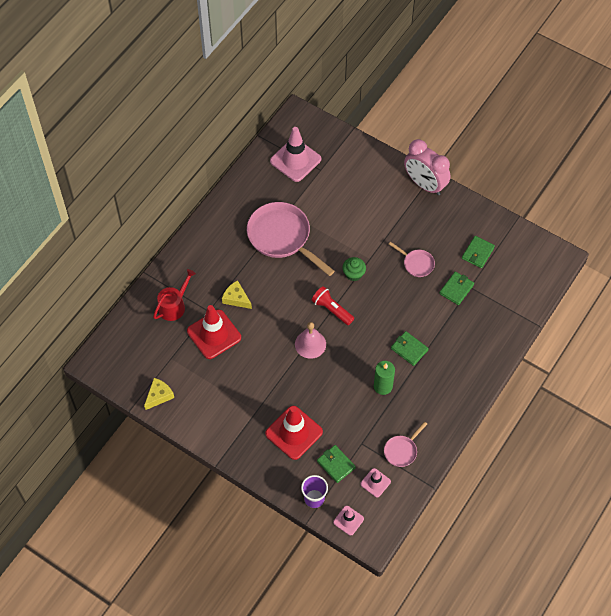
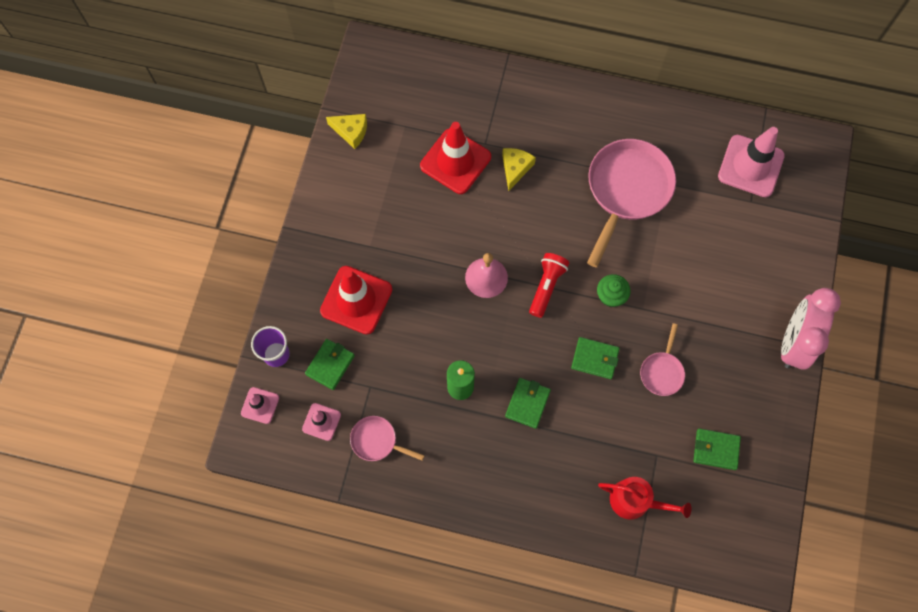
camera: 70 degrees right, 10 degrees up
red watering can [153,269,196,321] -> red watering can moved to [598,477,692,520]
green wallet [439,272,474,305] -> green wallet moved to [571,337,620,379]

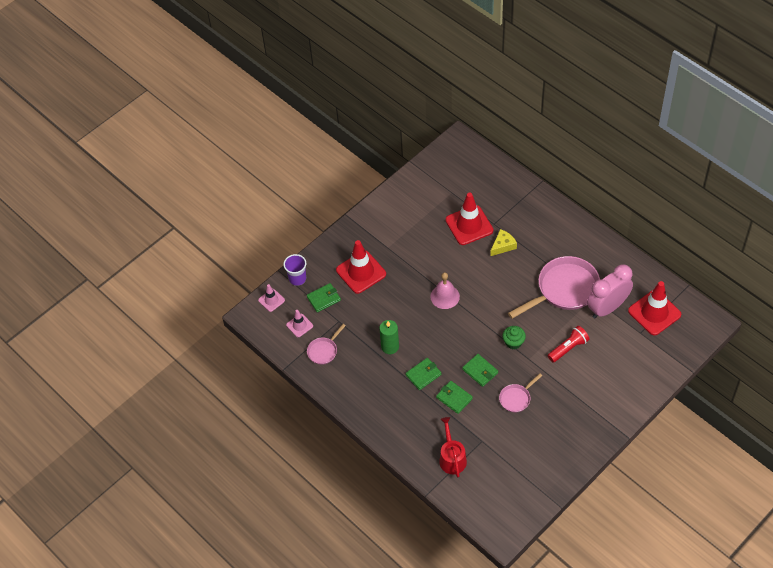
camera: 35 degrees right, 15 degrees down
yellow cheese [326,114,367,149] -> none
pink pan [350,416,425,461] -> pink pan turned 105 degrees counterclockwise [307,324,346,365]
red flashlight [529,253,569,318] -> red flashlight moved to [548,326,590,363]
red watering can [598,477,692,520] -> red watering can turned 150 degrees counterclockwise [439,417,467,477]
green wallet [693,428,741,470] -> green wallet moved to [436,381,473,414]
pink traffic cone [718,127,785,197] -> red traffic cone [628,281,681,335]
pink clock [781,288,841,370] -> pink clock moved to [587,264,633,318]

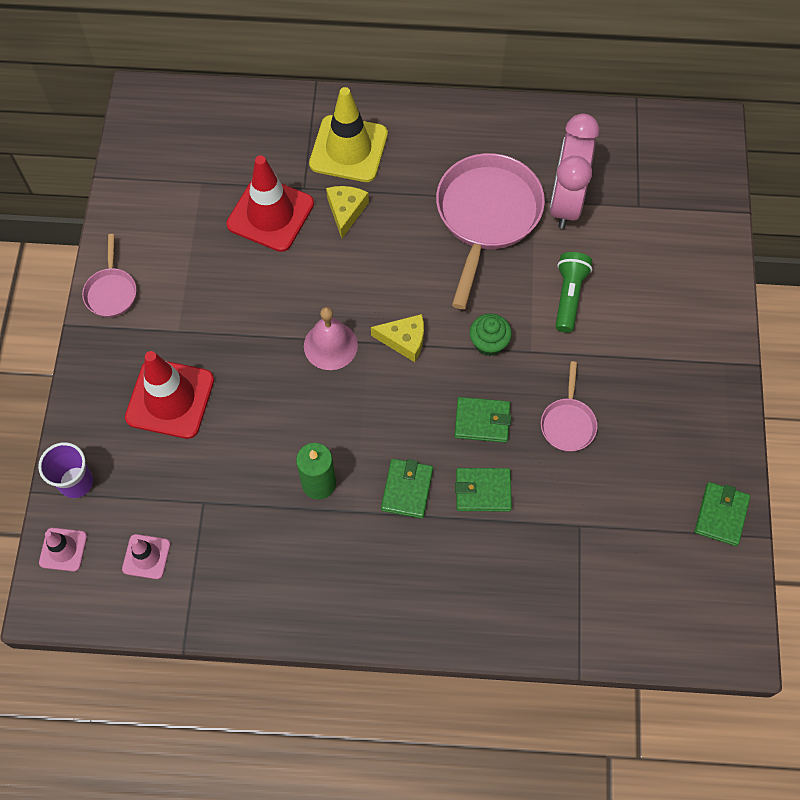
camera: 45 degrees left, 10 degrees up
green wallet [307,283,341,312] -> green wallet moved to [695,482,750,546]
pink pan [307,324,346,365] -> pink pan moved to [82,234,137,317]
red watering can [439,417,467,477] -> none
red flashlight [548,326,590,363] -> green flashlight [555,252,592,333]
red traffic cone [628,281,681,335] -> none
none -> yellow traffic cone [309,87,388,182]
none -> yellow cheese [371,314,424,362]

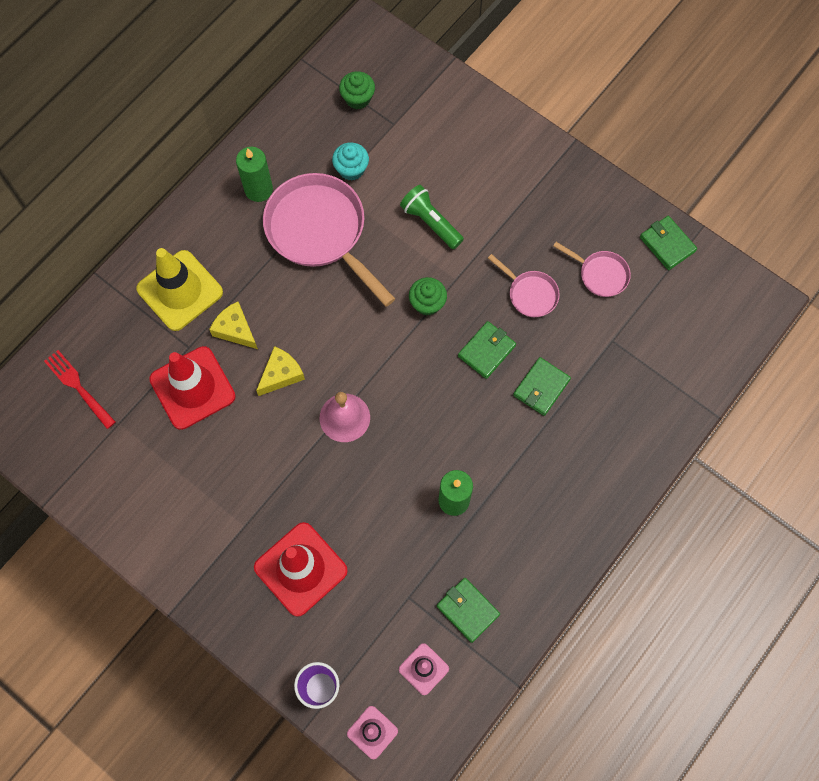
camera: 55 degrees left, 5 degrees up
pink pan [82,234,137,317] -> pink pan moved to [553,242,631,297]
yellow cheese [371,314,424,362] -> yellow cheese moved to [256,346,305,396]
green wallet [381,459,433,519] -> green wallet moved to [437,578,500,643]
pink clock [550,114,599,229] -> turquoise cupcake [332,143,369,181]
none -> red fork [44,350,116,429]
none -> green candle [236,147,273,202]
none -> green cupcake [339,71,375,109]

